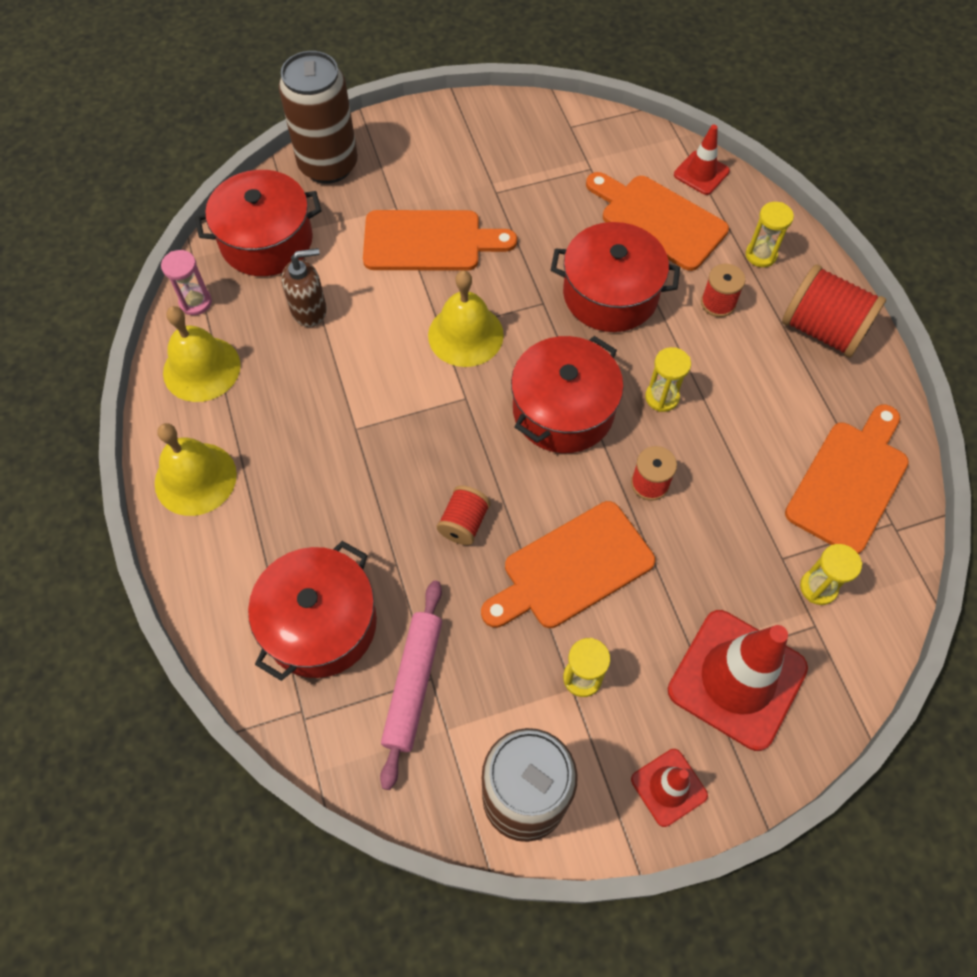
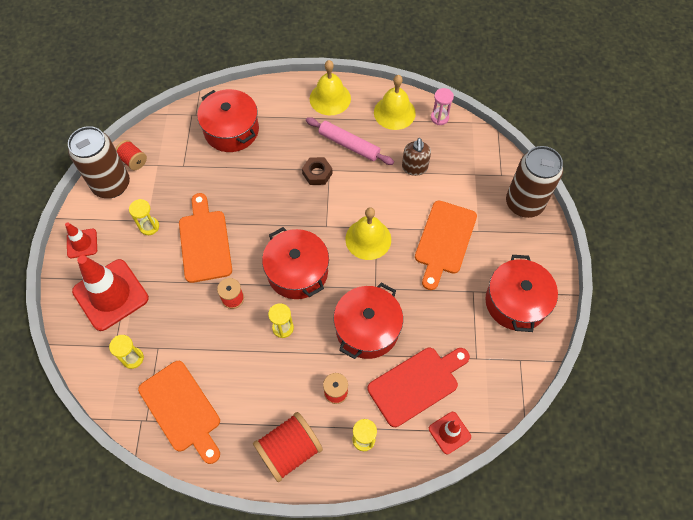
camera: 110 degrees right, 0 degrees up
red pot [195,170,322,276] -> red pot moved to [485,255,558,332]
pink rolling pin [380,580,442,790] -> pink rolling pin moved to [306,117,394,165]
red spool [437,485,490,545] -> red spool moved to [115,140,147,170]
orange cutting board [586,172,729,271] -> red cutting board [368,348,470,427]
none -> brown nut [302,157,332,185]

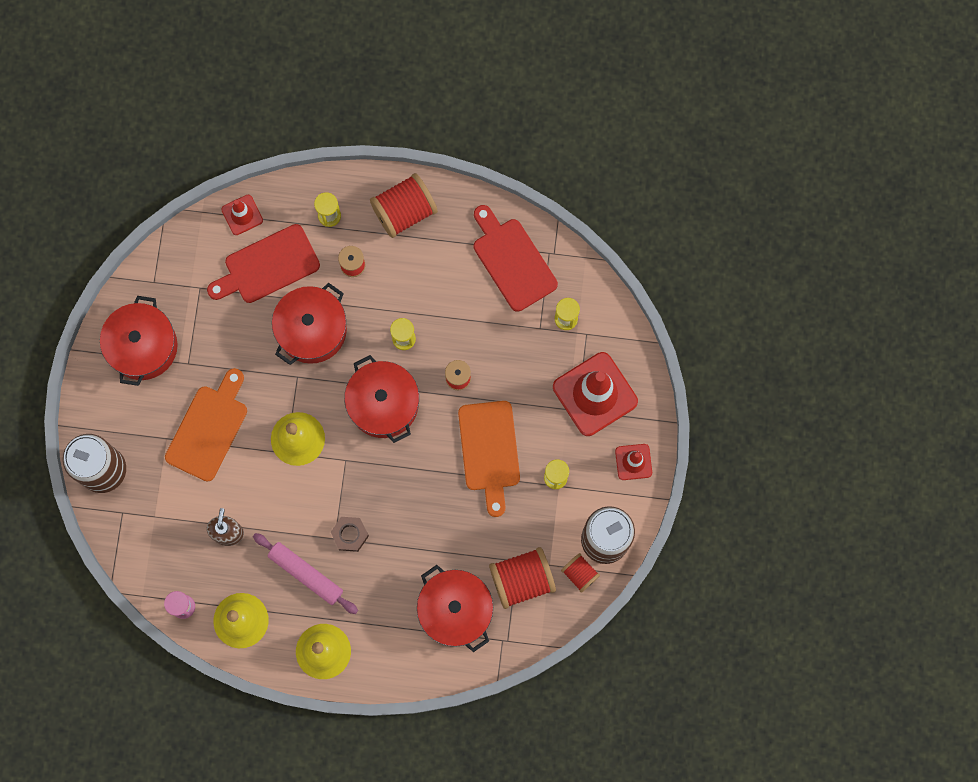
camera: 175 degrees left, 15 degrees up
orange cutting board [138,361,220,464] -> red cutting board [474,205,558,312]
none -> red spool [489,547,556,609]

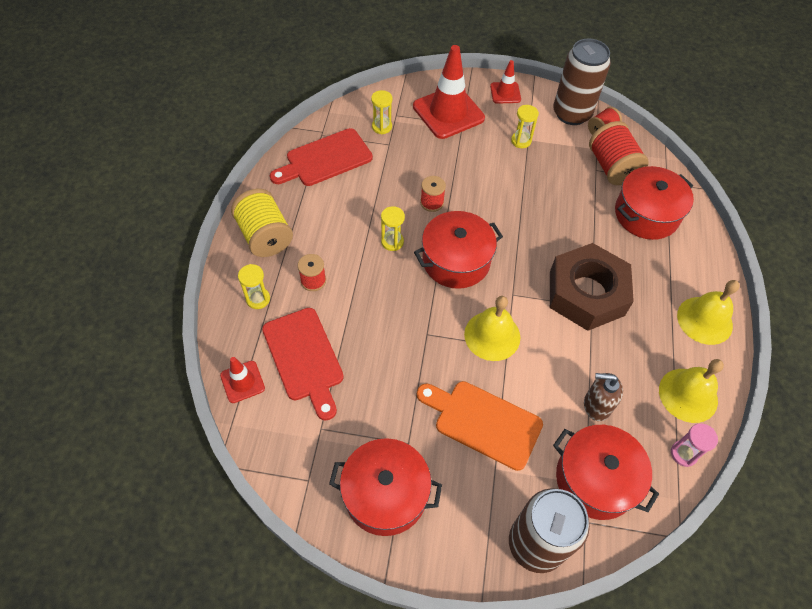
camera: 90 degrees left, 20 degrees down
pink rolling pin [253,533,358,614] -> none
red pot [272,283,347,365] -> red pot moved to [553,425,659,520]
brown nut [331,517,369,552] -> brown nut [550,243,634,331], size x2.31
red spool [370,173,438,238] -> yellow spool [231,189,293,257]
orange cutting board [458,401,520,517] -> none

